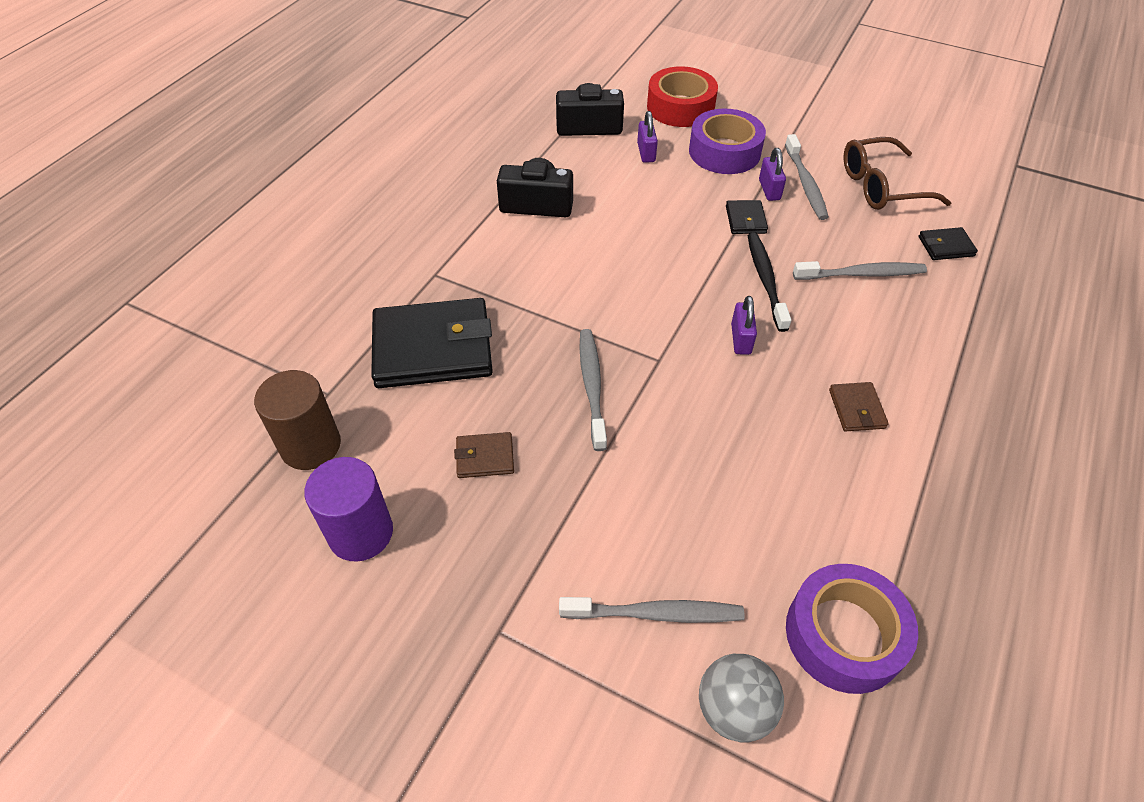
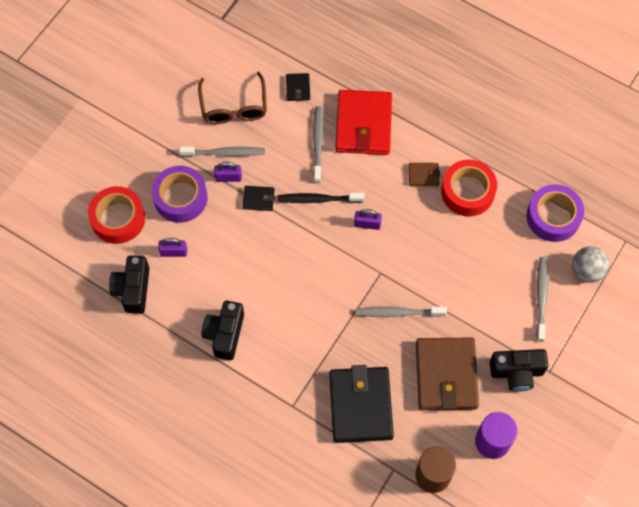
camera: 85 degrees left, 15 degrees up
brown wallet [454,432,514,478] -> brown wallet [416,338,479,410], size x2.27
none -> red wallet [335,90,392,155]
none -> red tape [441,159,497,216]
none -> black camera [490,349,548,392]

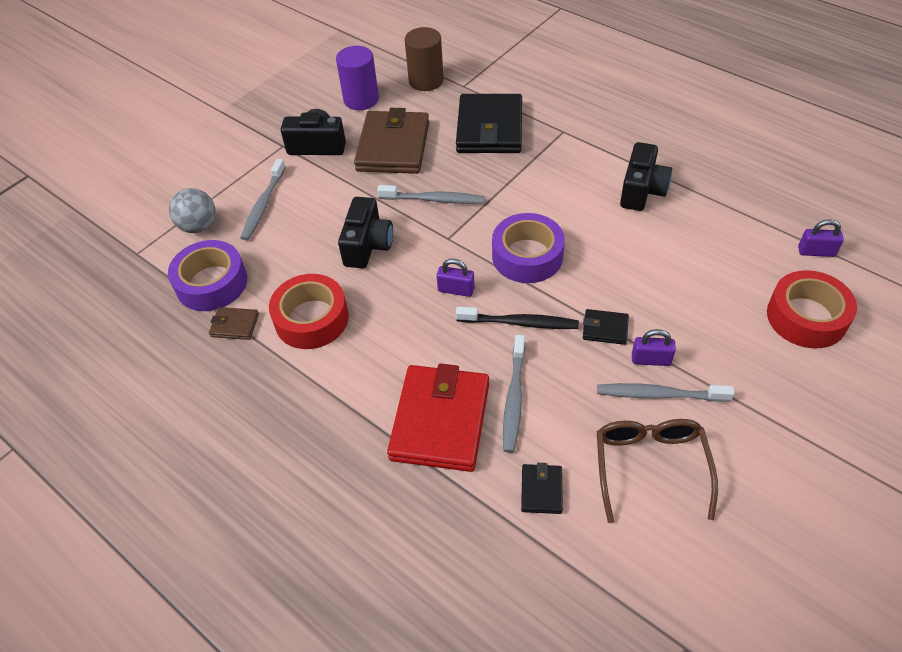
camera: 170 degrees left, 15 degrees down
black camera [109,256,150,314] -> black camera moved to [338,197,393,268]
purple tape [152,166,208,223] -> purple tape moved to [492,213,565,283]
purple padlock [158,238,187,257] -> purple padlock moved to [798,219,844,257]
brown wallet [409,163,440,186] -> brown wallet moved to [209,307,259,340]

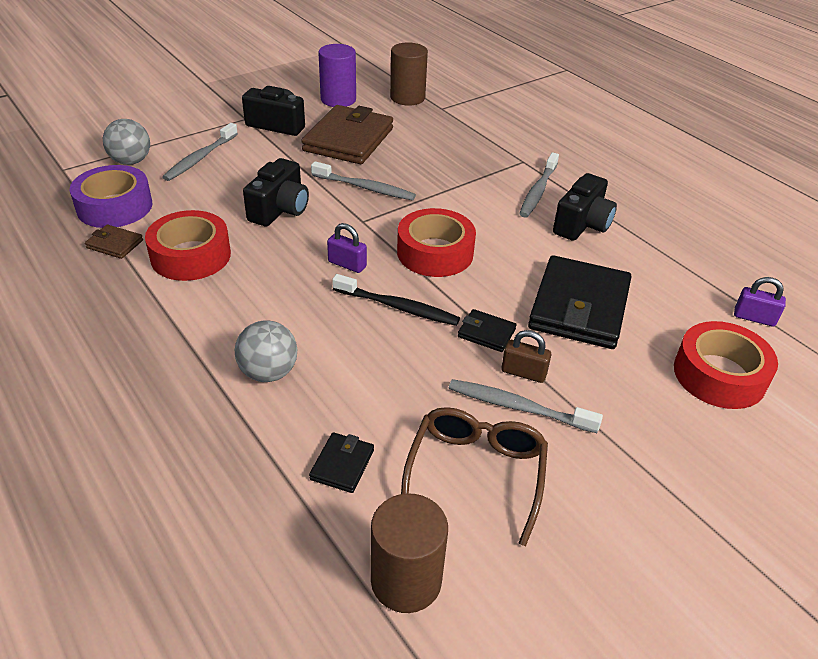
camera: 10 degrees right, 10 degrees down
red wallet [387,364,489,472] -> grey ball [235,320,297,382]
black wallet [456,94,522,153] -> black wallet moved to [528,255,631,349]
purple tape [492,213,565,283] -> red tape [397,208,476,277]
grey toothbrush [503,335,525,453] -> grey toothbrush moved to [519,152,559,218]
purple padlock [632,329,676,366] -> brown padlock [501,330,551,383]
none -> brown cylinder [371,493,448,613]

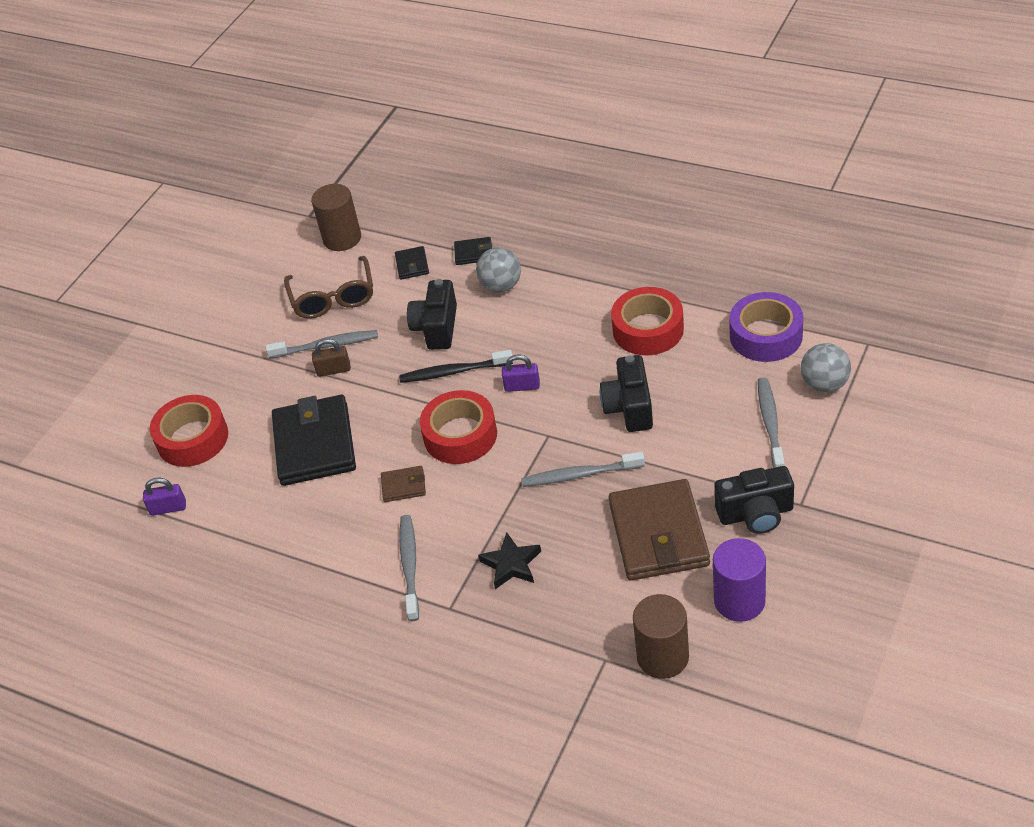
camera: 160 degrees right, 5 degrees up
brown wallet [85,224,143,259] -> brown wallet moved to [381,466,426,502]
black wallet [458,309,516,352] -> black wallet moved to [454,237,492,265]
black camera [553,173,617,241] -> black camera moved to [407,279,457,350]
none -> black star [478,532,541,589]

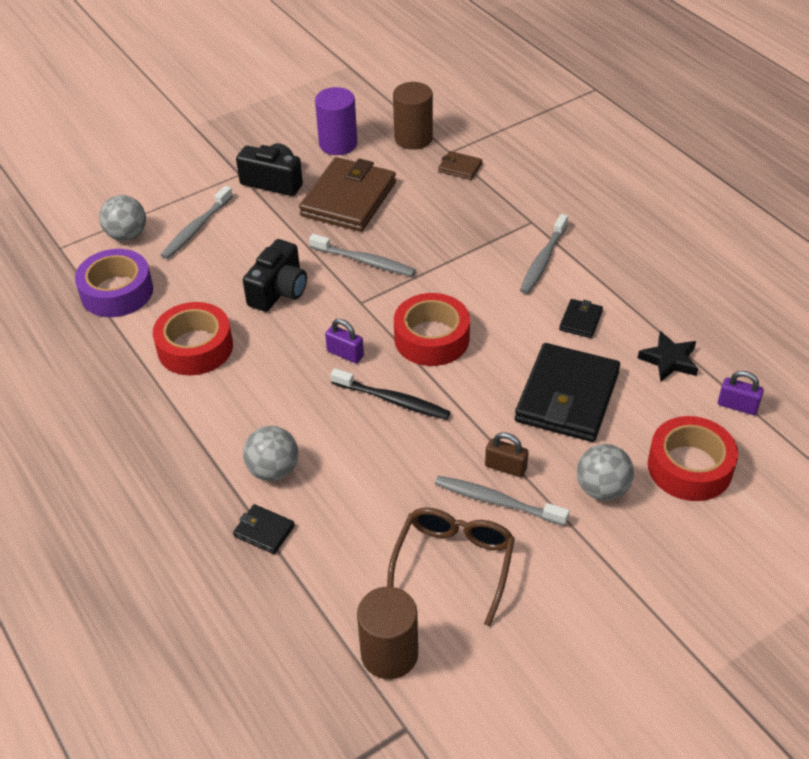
camera: 155 degrees left, 0 degrees up
brown wallet [381,466,426,502] -> brown wallet moved to [438,151,482,180]
black wallet [395,246,429,280] -> black wallet moved to [559,299,603,338]
black camera [407,279,457,350] -> none
black star [478,532,541,589] -> black star moved to [638,331,698,381]
none -> grey ball [577,444,634,501]

